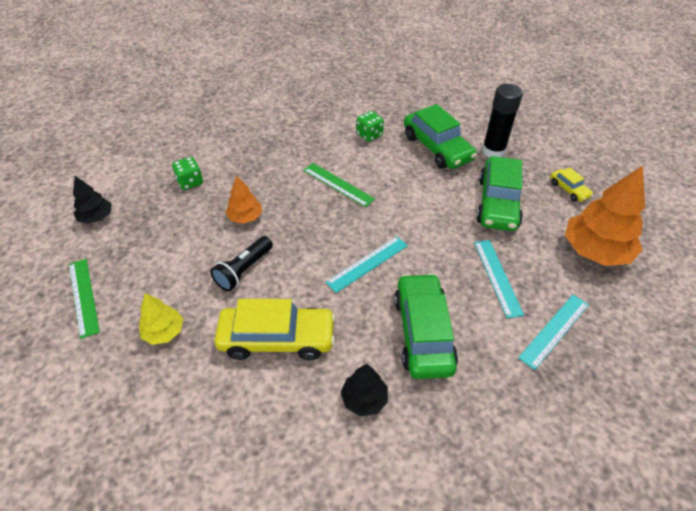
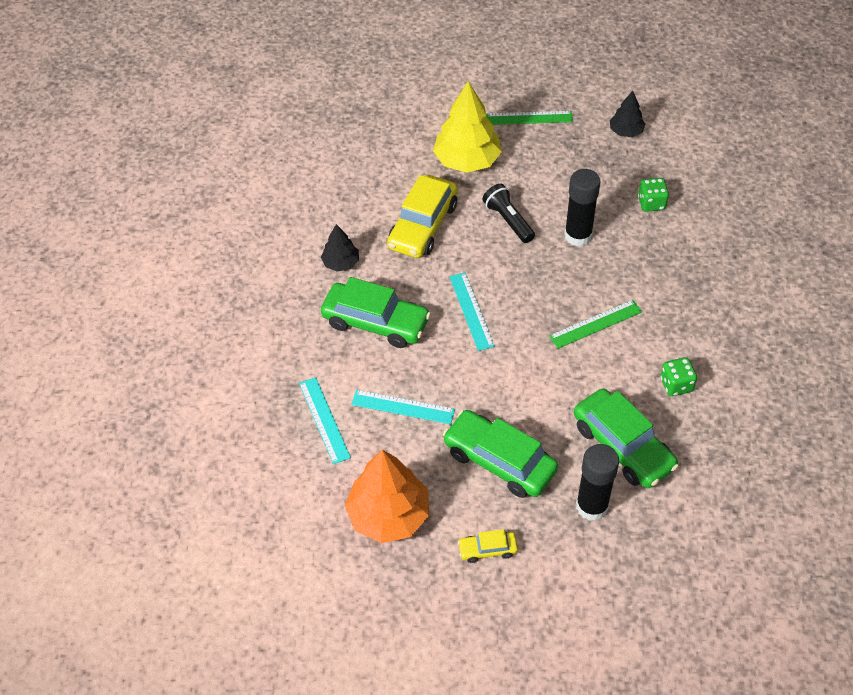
camera: 115 degrees right, 5 degrees up
yellow tree [139,293,183,345] -> yellow tree [433,81,502,173], size x1.88
orange tree [225,176,262,224] -> black glue stick [564,169,600,247]
green car [404,104,477,169] -> green car turned 120 degrees counterclockwise [574,388,679,488]

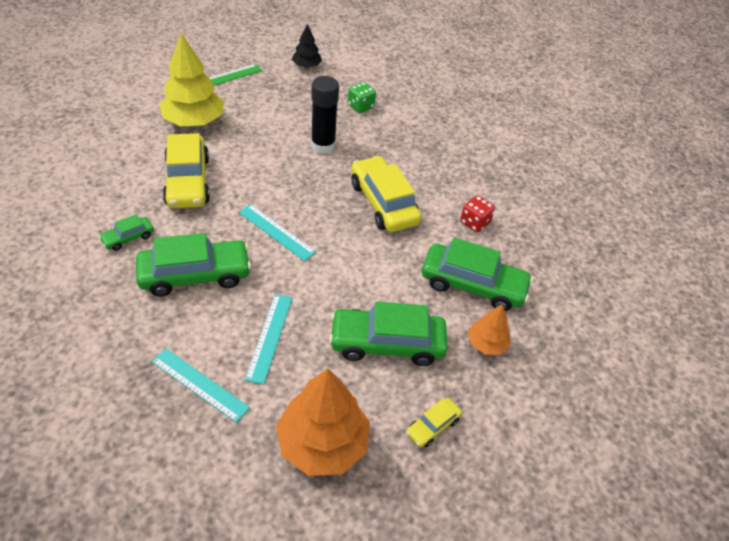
camera: 40 degrees left, 5 degrees down
black tree [321,224,359,272] -> green car [99,214,154,251]
turquoise ruler [351,390,455,424] -> turquoise ruler turned 60 degrees counterclockwise [245,294,292,384]
black flashlight [483,184,535,243] -> none
green ruler [549,300,642,349] -> yellow car [351,156,422,232]
black glue stick [576,444,619,521] -> orange tree [468,304,510,355]
green dice [660,357,697,396] -> red dice [460,195,495,232]

